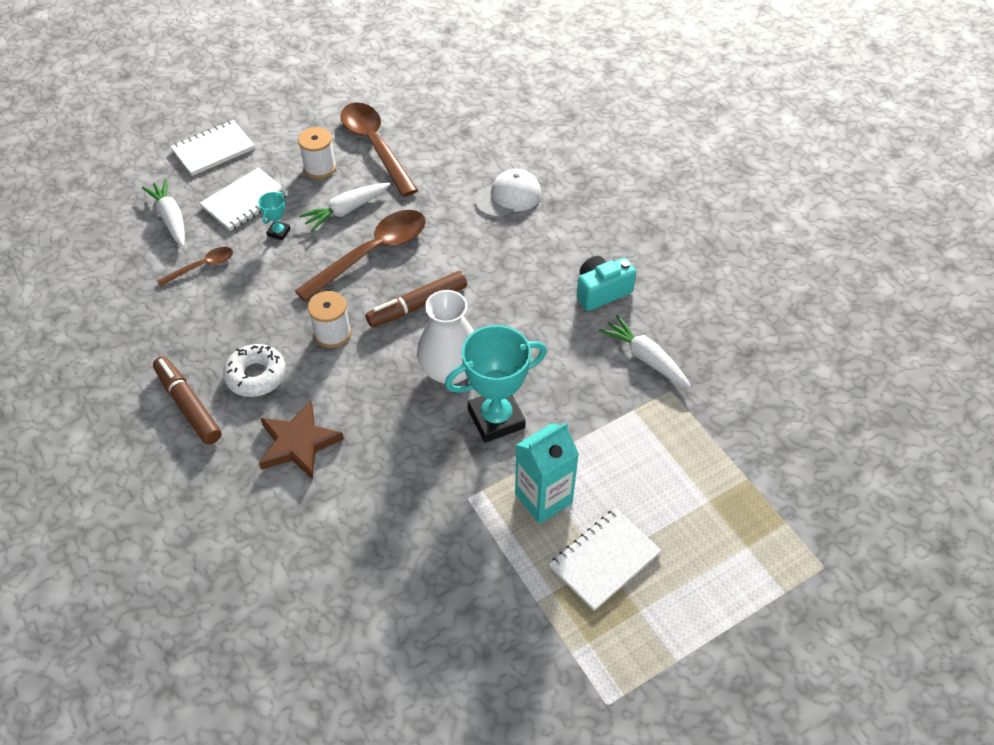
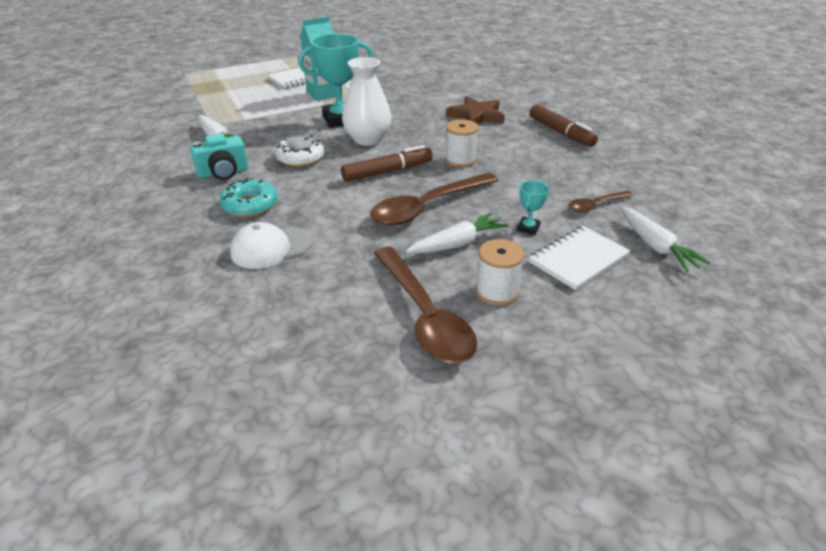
camera: 175 degrees left, 15 degrees down
white notebook [170,120,255,176] -> none
white donut [223,344,286,397] -> white donut moved to [275,135,325,167]
none -> turquoise donut [219,178,278,217]

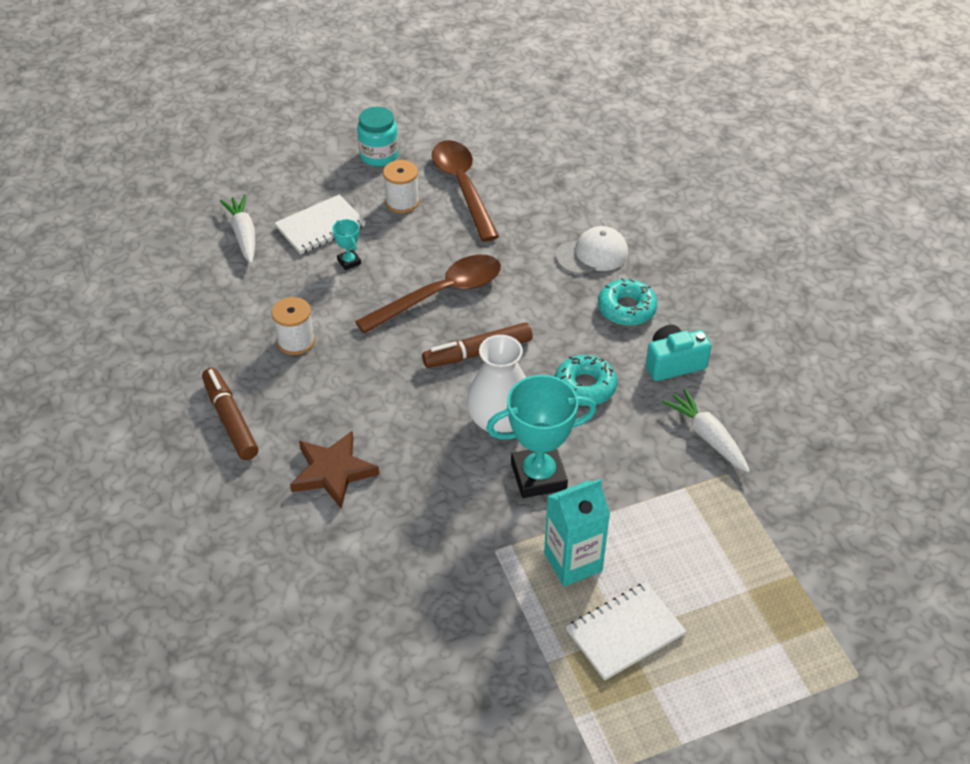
camera: 175 degrees left, 10 degrees up
white donut [275,135,325,167] -> turquoise donut [555,355,617,406]
white carrot [406,212,509,254] -> none
white spool [445,119,479,167] -> white spool moved to [271,297,315,355]
turquoise trophy [517,181,549,235] -> turquoise trophy turned 60 degrees counterclockwise [332,219,361,270]
brown spoon [569,191,634,212] -> none
none -> turquoise jar [357,107,398,166]

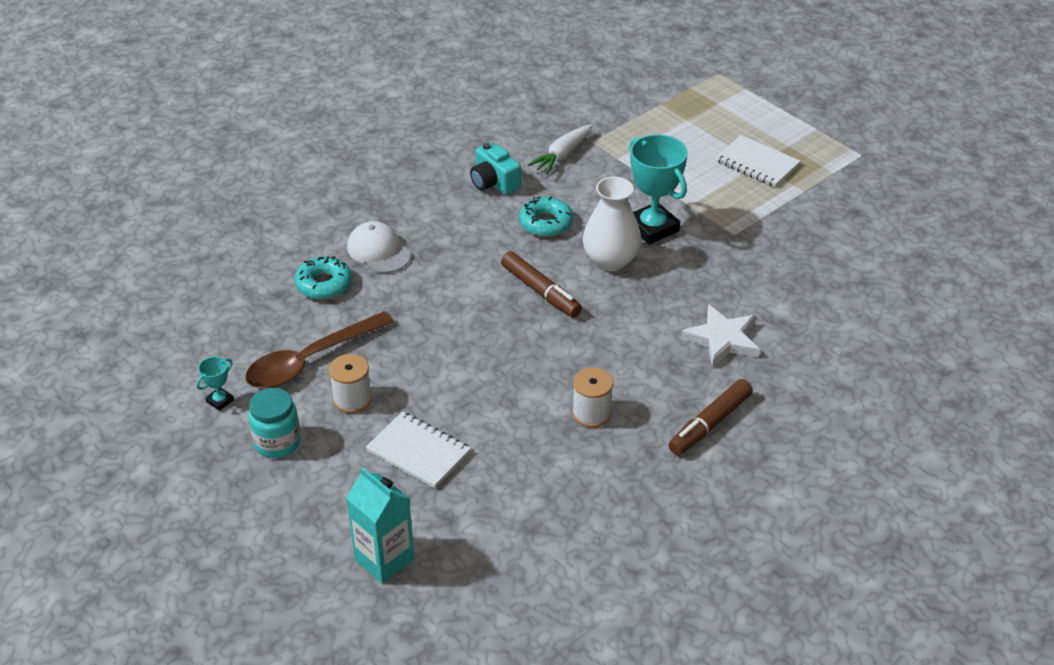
camera: 110 degrees left, 5 degrees down
white carrot [220,195,255,264] -> none
brown star [290,431,379,508] -> white star [681,304,760,367]
turquoise trophy [332,219,361,270] -> turquoise trophy moved to [196,356,234,411]
brown spoon [355,255,501,334] -> none
turquoise carton [544,479,610,587] -> turquoise carton moved to [346,467,414,584]
turquoise donut [598,278,657,326] -> turquoise donut moved to [294,256,352,300]

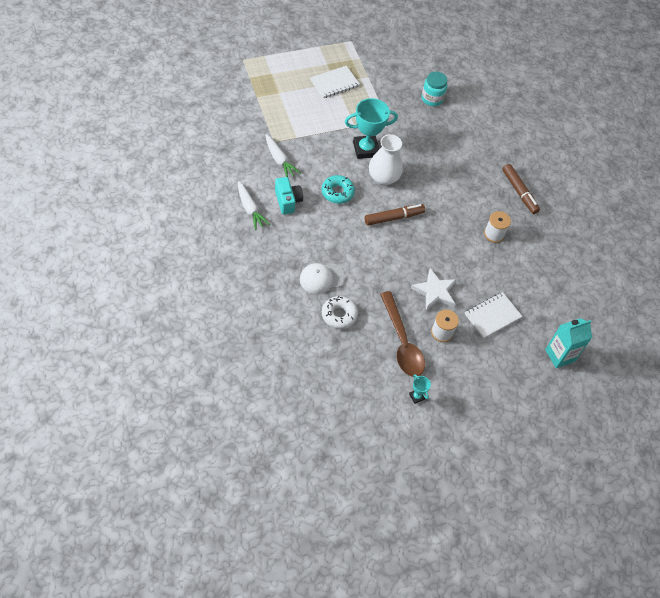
camera: 75 degrees left, 15 degrees up
turquoise jar [248,388,301,458] -> turquoise jar moved to [421,72,447,106]
turquoise donut [294,256,352,300] -> white donut [322,296,358,329]
turquoise camera [470,142,521,195] -> turquoise camera turned 90 degrees counterclockwise [275,177,303,214]
white star [681,304,760,367] -> white star moved to [410,268,457,311]
none -> white carrot [238,181,270,230]

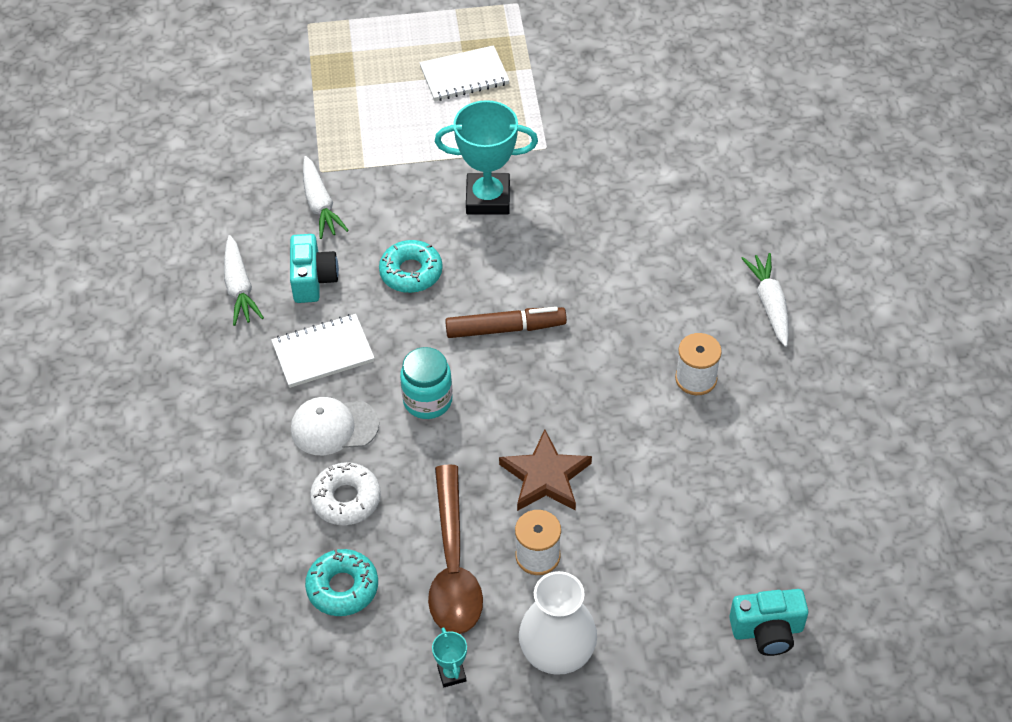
camera: 20 degrees right, 5 degrees down
white vase [369,134,403,186] -> white vase moved to [519,571,597,675]
white star [410,268,457,311] -> brown star [499,429,592,511]
turquoise jar [421,72,447,106] -> turquoise jar moved to [400,347,452,419]
white notebook [465,292,523,338] -> white notebook moved to [271,314,375,388]
brown marker [502,164,540,214] -> white carrot [741,253,789,347]
turquoise carton [545,318,592,368] -> turquoise camera [729,589,808,656]
none -> turquoise donut [305,549,378,616]

